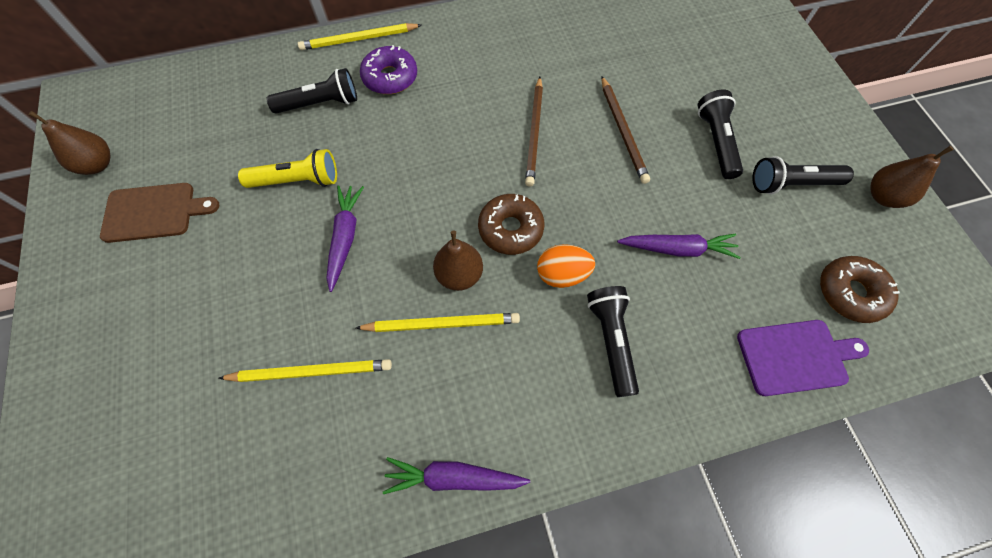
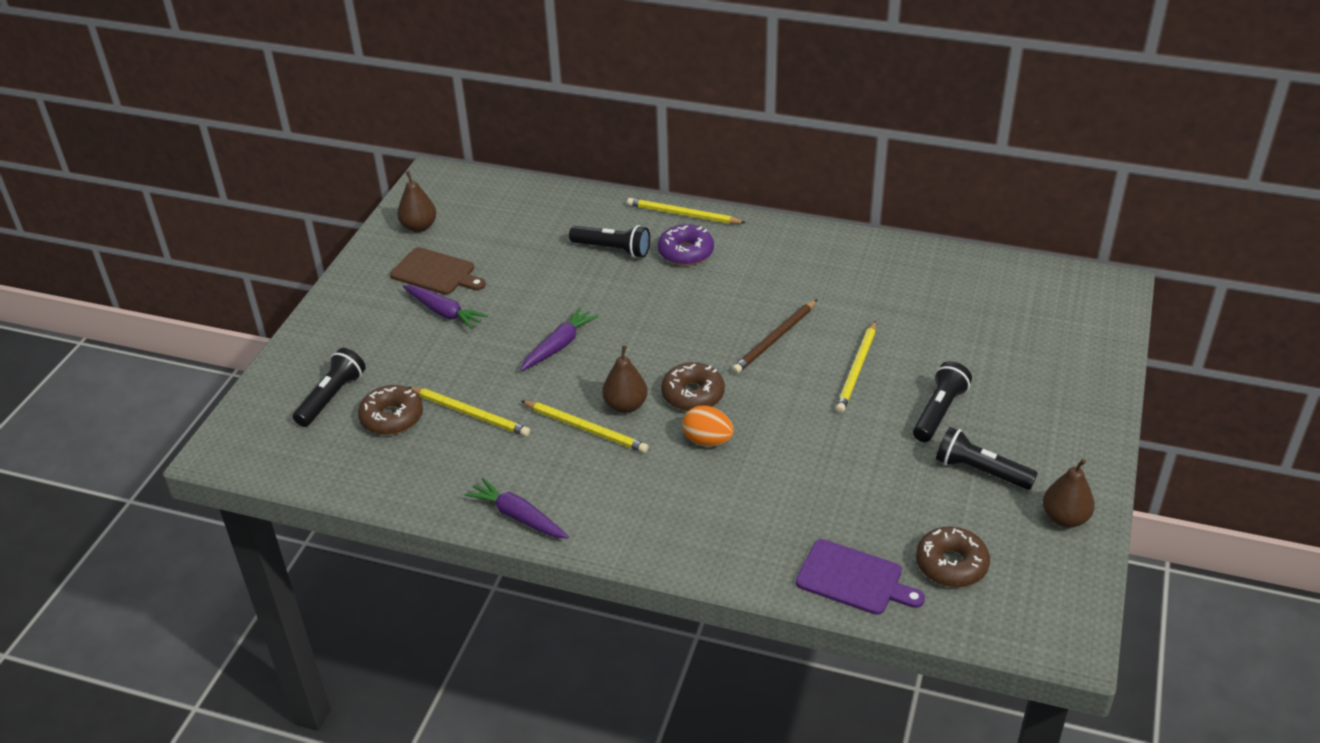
camera: 35 degrees right, 25 degrees down
yellow flashlight [238,149,337,188] -> none
black flashlight [587,286,639,397] -> black flashlight moved to [293,348,366,427]
brown pencil [601,76,650,184] -> yellow pencil [835,320,876,413]
purple carrot [617,234,741,259] -> purple carrot moved to [403,285,488,329]
none -> brown donut [358,385,423,435]

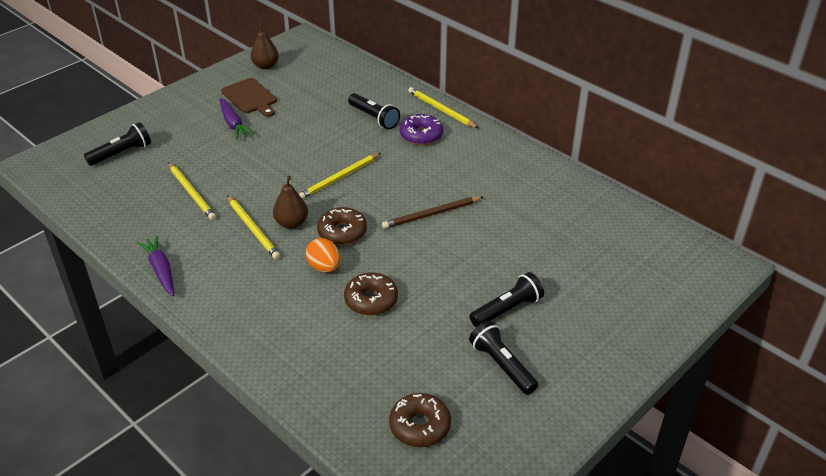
camera: 25 degrees right, 0 degrees up
brown donut [358,385,423,435] -> brown donut moved to [344,273,398,315]
purple carrot [520,307,599,371] -> none
purple cutting board [796,539,925,615] -> none
yellow pencil [835,320,876,413] -> yellow pencil moved to [299,153,381,199]
brown pear [1043,459,1095,528] -> none

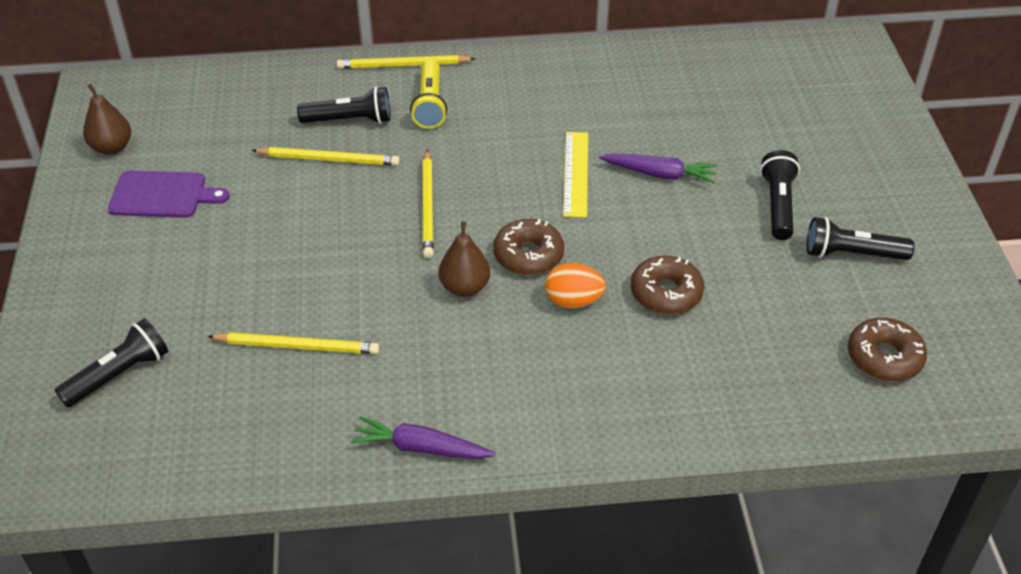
camera: 50 degrees left, 5 degrees up
black flashlight [84,122,151,166] -> black flashlight turned 45 degrees clockwise [55,319,168,408]
purple carrot [219,98,253,139] -> purple carrot moved to [599,153,718,183]
brown cutting board [221,78,277,117] -> purple cutting board [108,171,229,218]
yellow pencil [227,195,280,260] -> yellow pencil moved to [251,147,400,166]
brown pencil [382,197,483,229] -> yellow ruler [563,132,588,217]
purple donut [400,114,443,145] -> yellow flashlight [410,60,447,129]

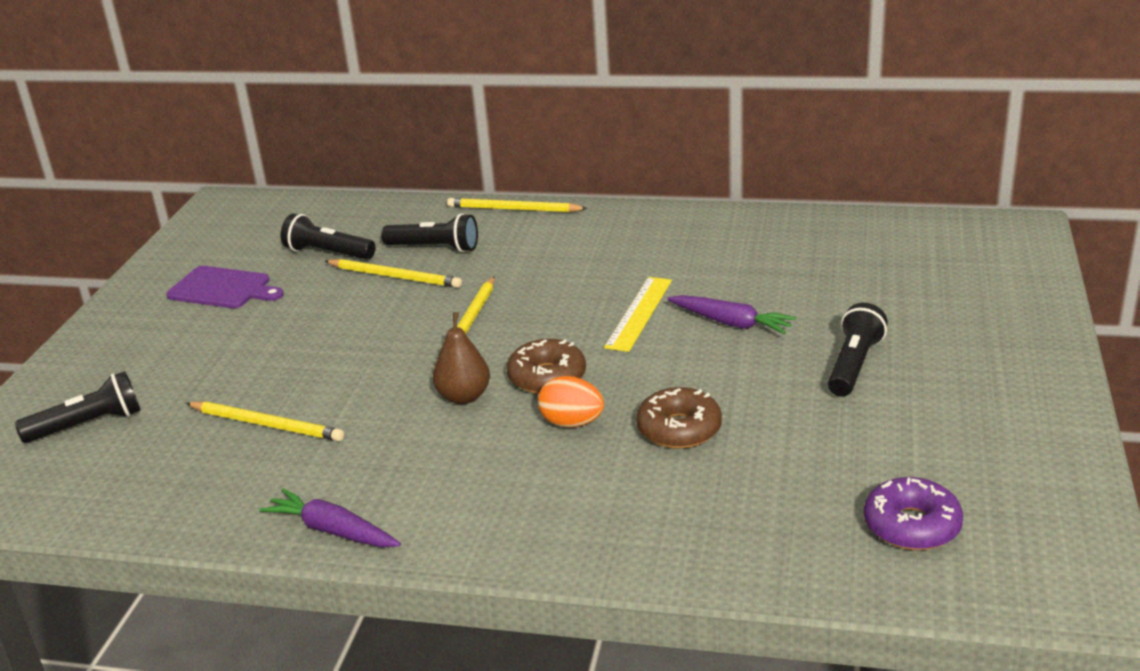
camera: 20 degrees right, 15 degrees down
brown pear [83,84,131,155] -> none
yellow flashlight [410,60,447,129] -> none
black flashlight [807,217,915,260] -> black flashlight moved to [281,213,376,260]
brown donut [848,318,927,381] -> purple donut [864,477,963,550]

